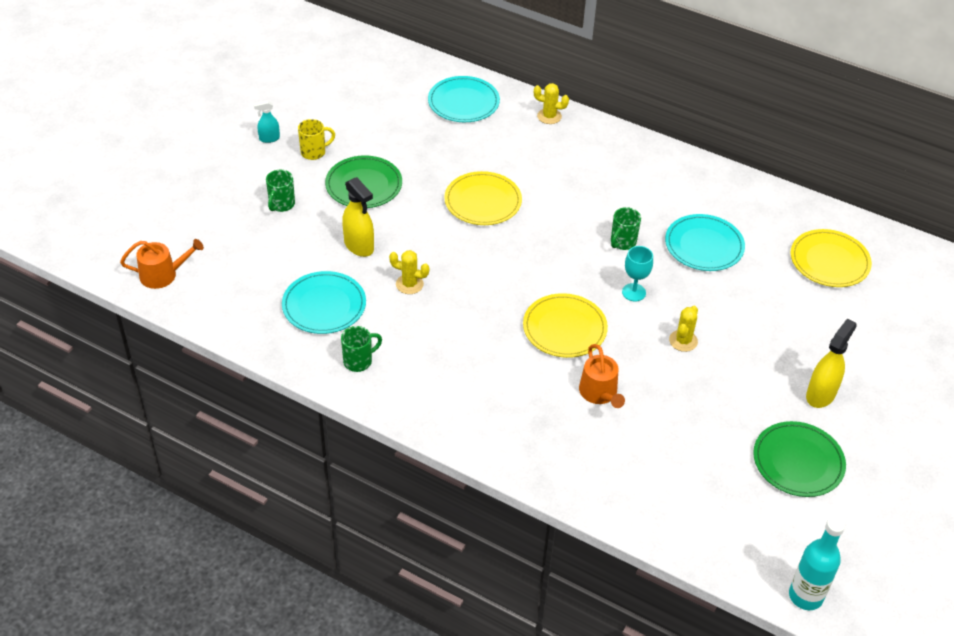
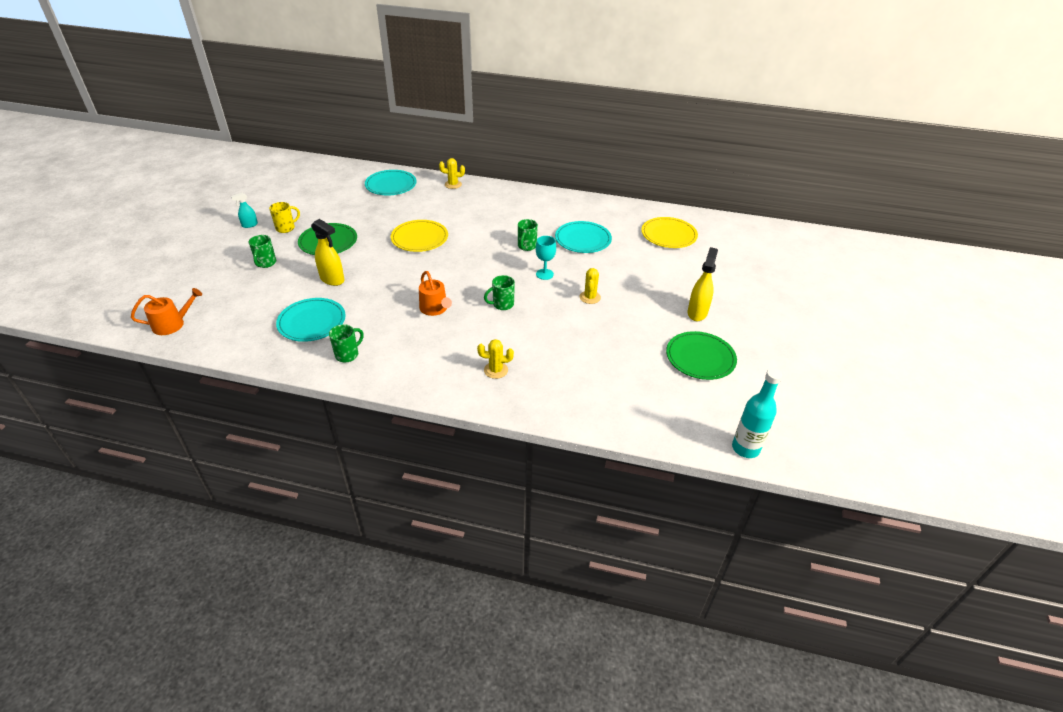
camera: 15 degrees left, 5 degrees down
yellow cactus [389,250,429,294] -> yellow cactus moved to [477,339,514,379]
yellow plate [523,293,608,358] -> green mug [484,275,515,310]
orange watering can [579,344,625,408] -> orange watering can moved to [419,271,452,316]

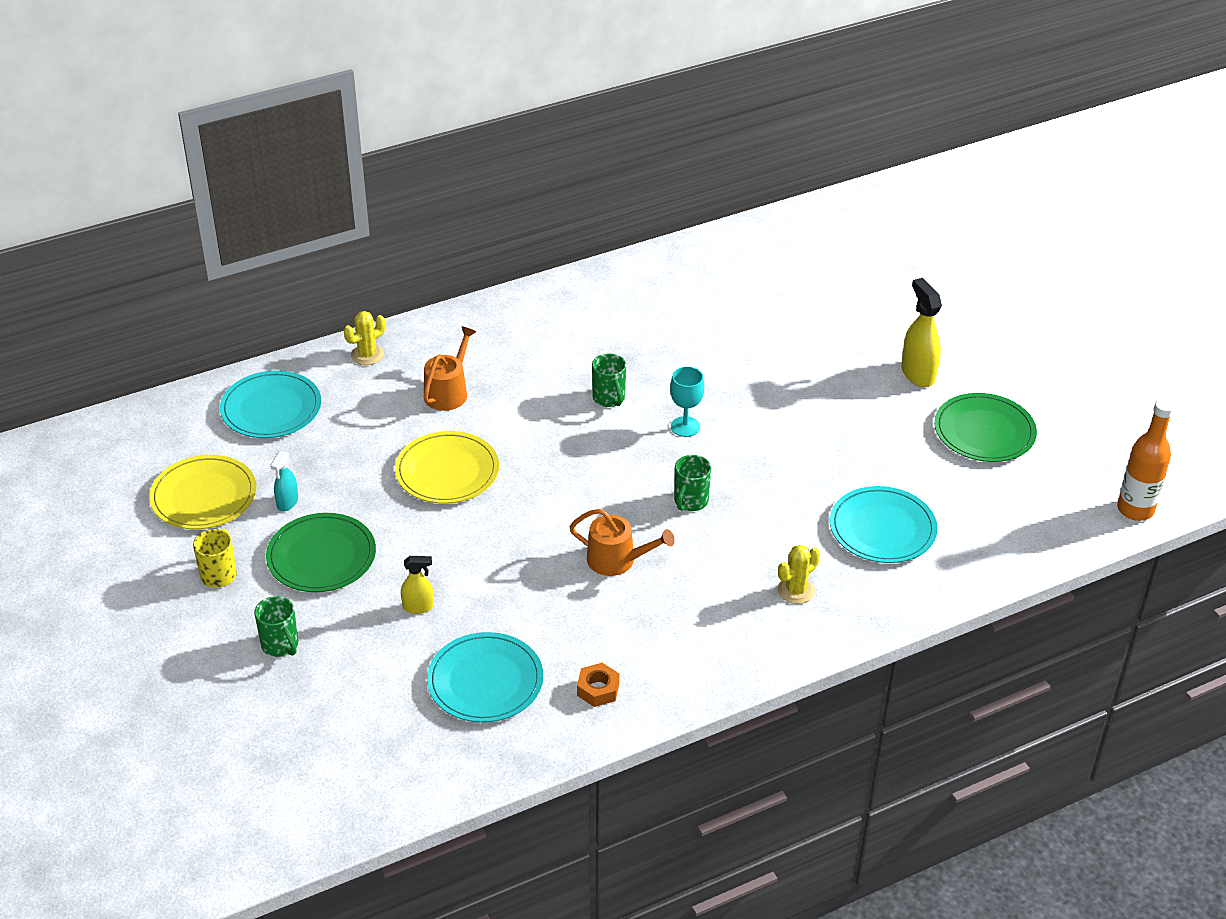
camera: 40 degrees left, 0 degrees up
orange watering can [131,288,202,335] -> orange watering can moved to [424,326,476,411]
turquoise spray bottle [231,193,258,228] -> turquoise spray bottle moved to [270,451,298,511]
yellow spray bottle [311,219,344,286] -> yellow spray bottle [401,556,434,614], size x0.58
green mug [329,324,364,362] -> orange nut [577,663,620,707]
turquoise plate [555,221,612,253] -> turquoise plate moved to [830,486,937,563]
yellow cactus [580,268,601,304] -> none
yellow plate [641,217,698,248] -> yellow plate moved to [149,455,257,529]
turquoise bottle [732,369,782,458] -> orange bottle [1117,399,1174,521]

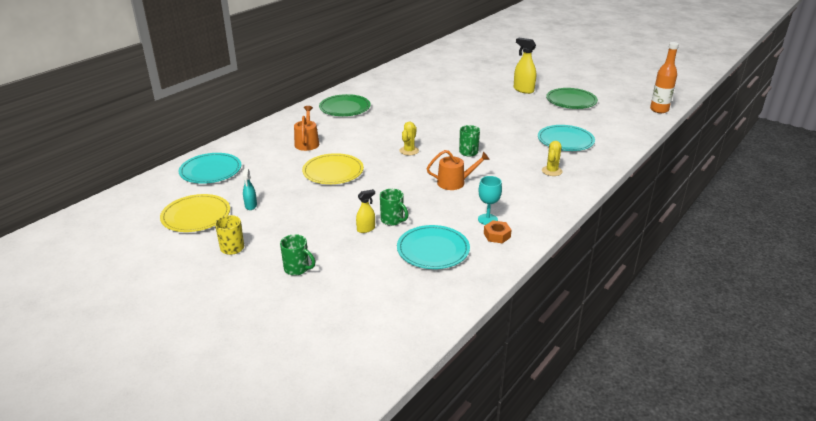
camera: 25 degrees left, 10 degrees down
green plate [266,513,376,592] -> green plate moved to [319,94,371,116]
yellow cactus [344,311,385,365] -> yellow cactus moved to [400,122,419,155]
green mug [592,353,626,407] -> green mug moved to [380,189,408,226]
turquoise goblet [670,367,704,437] -> turquoise goblet moved to [478,176,502,225]

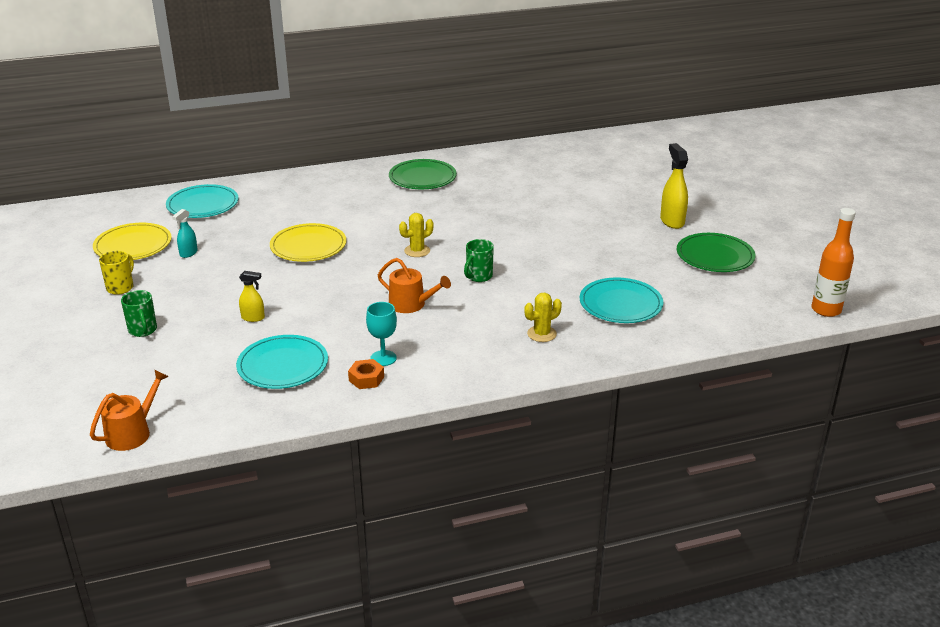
camera: 35 degrees right, 0 degrees up
orange watering can [294,106,319,151] -> orange watering can moved to [90,369,169,451]
green mug [380,189,408,226] -> none

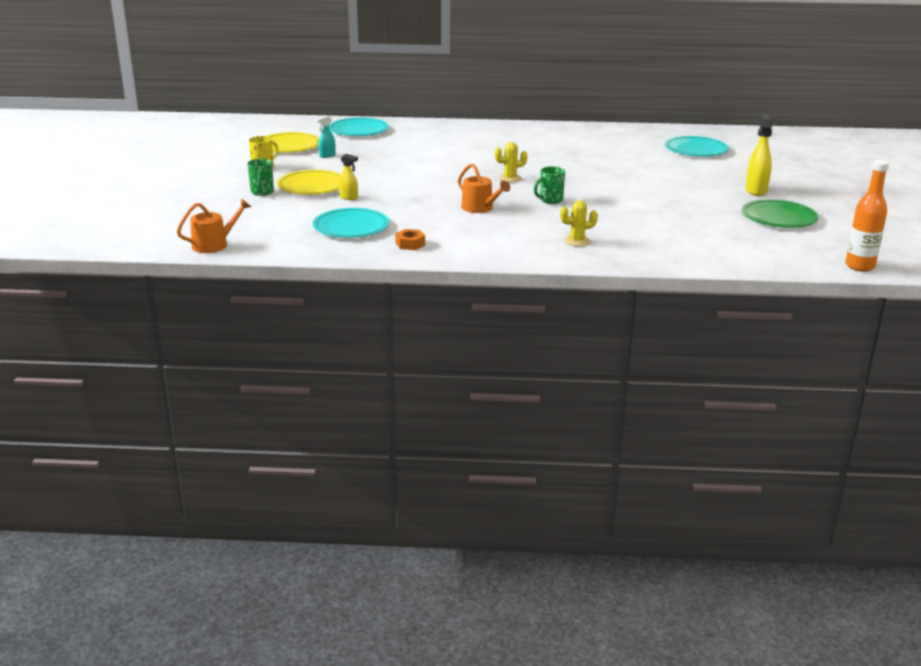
camera: 20 degrees right, 5 degrees down
yellow plate [270,223,346,262] -> yellow plate moved to [277,170,341,195]
turquoise goblet [366,302,397,366] -> none
green plate [389,159,457,189] -> none
turquoise plate [580,277,664,323] -> turquoise plate moved to [665,136,729,157]

